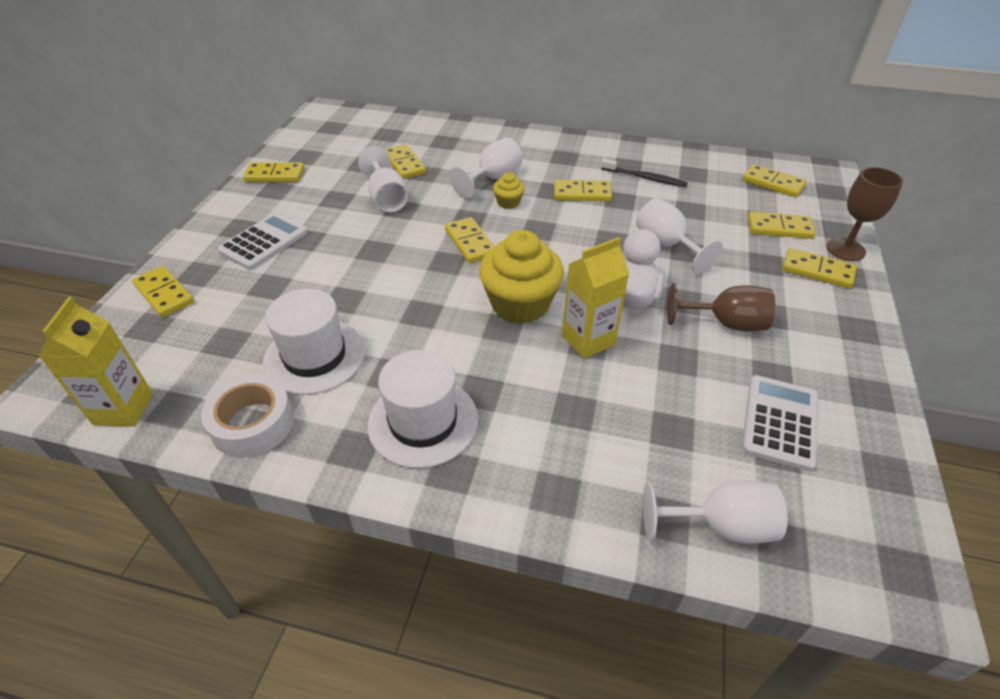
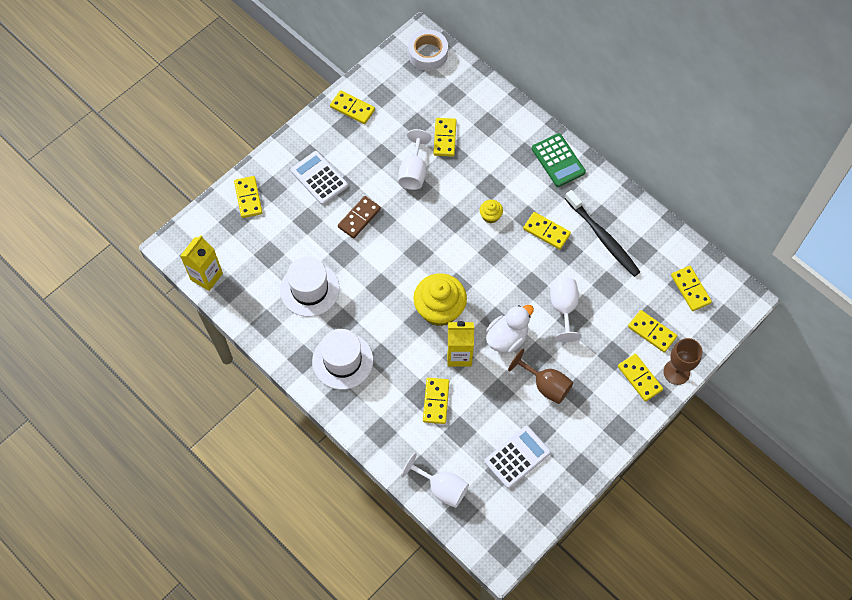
camera: 30 degrees right, 20 degrees up
white tape [201,375,294,458] -> white tape moved to [408,29,448,71]
white calculator [217,213,308,270] -> white calculator turned 105 degrees counterclockwise [291,151,348,205]
yellow domino [445,217,495,263] -> yellow domino moved to [423,378,449,424]
white goblet [449,138,522,199] -> none
black toothbrush [601,159,688,187] -> black toothbrush [565,190,640,277], size x1.57
none -> brown domino [338,196,381,238]
none -> green calculator [532,133,586,187]

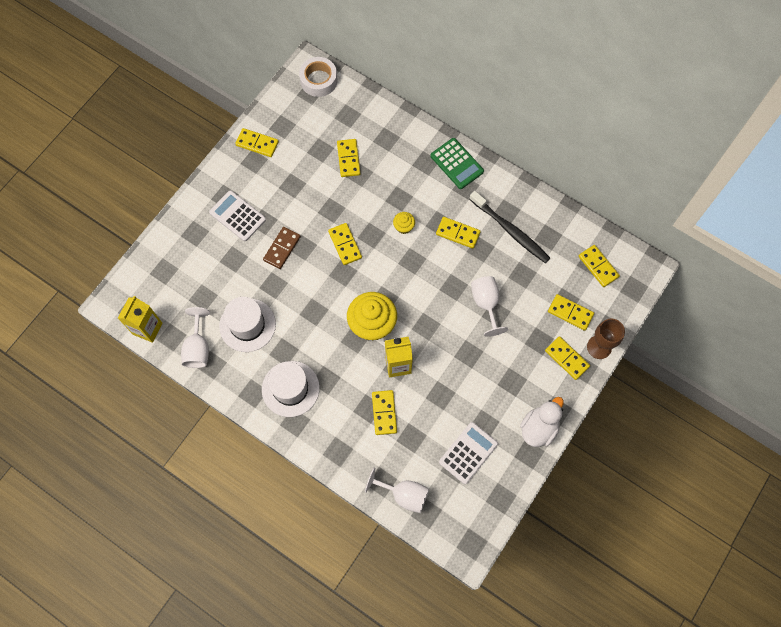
camera: 10 degrees left, 5 degrees up
yellow domino [234,176,263,218] -> yellow domino moved to [328,223,362,265]
white goblet [398,129,431,190] -> white goblet moved to [181,307,210,368]
white duck [486,305,534,353] -> white duck moved to [520,397,564,447]
brown goblet [508,349,573,404] -> none

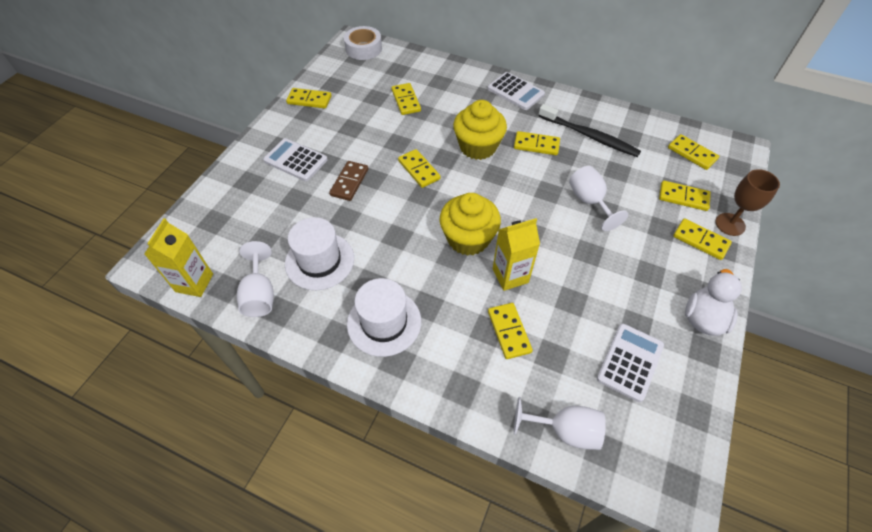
camera: 10 degrees left, 15 degrees down
yellow cupcake [393,212,415,234] -> yellow cupcake [453,100,507,160], size x2.16
green calculator [431,138,484,189] -> white calculator [488,72,545,110]

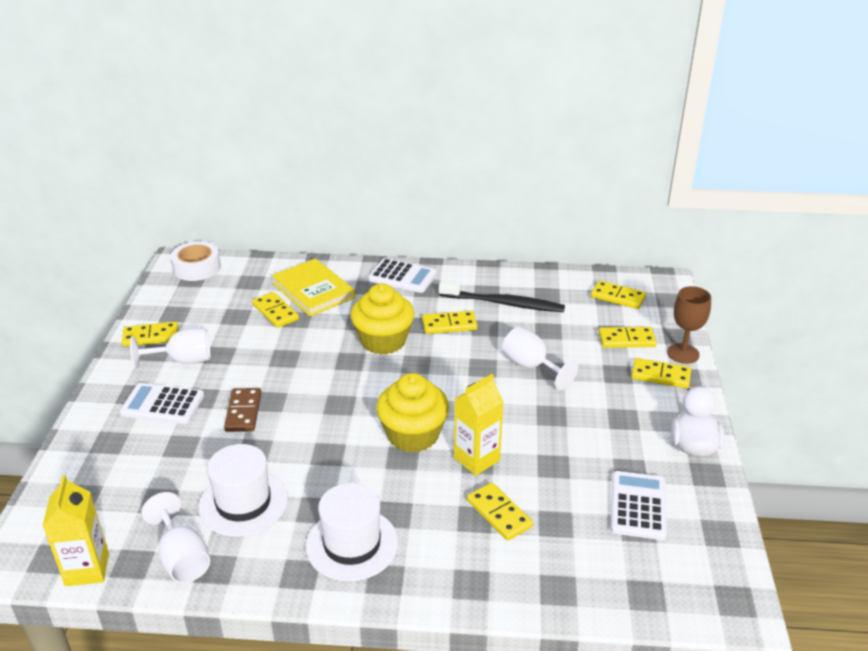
camera: 20 degrees left, 20 degrees down
yellow domino [398,149,441,188] -> none
white goblet [514,397,606,450] -> white goblet moved to [130,329,211,369]
none -> yellow book [272,258,355,317]

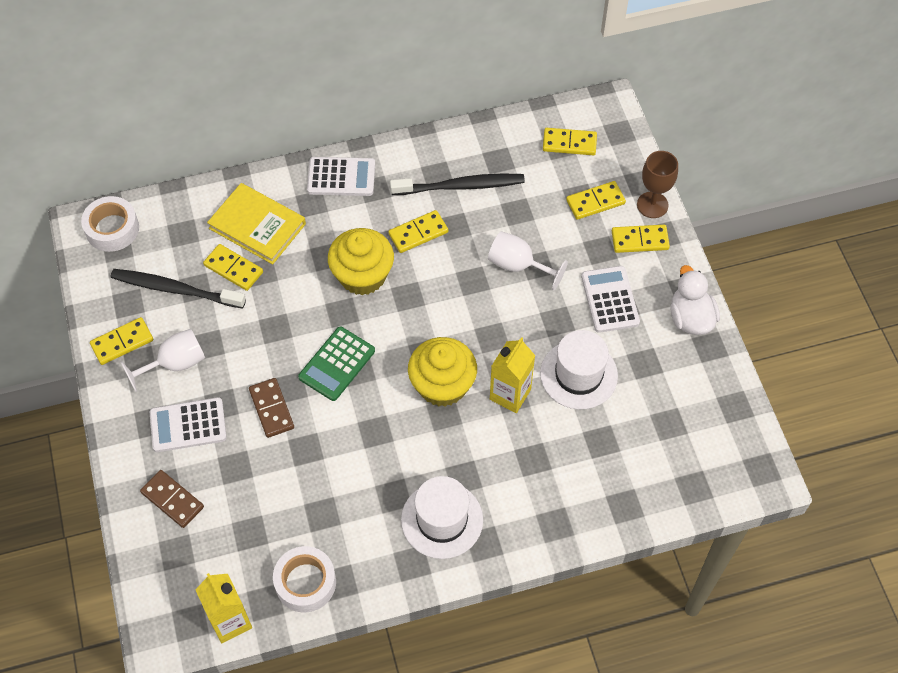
camera: 20 degrees left, 25 degrees up
white goblet [141,492,210,583] -> white tape [273,546,336,612]
white hat [198,444,288,537] -> white hat moved to [540,330,618,410]
yellow domino [467,482,533,540] -> none
white calculator [611,471,667,540] -> white calculator moved to [581,266,640,333]
none -> black toothbrush [111,269,246,309]
none -> brown domino [140,470,204,528]
none -> green calculator [298,327,375,401]

